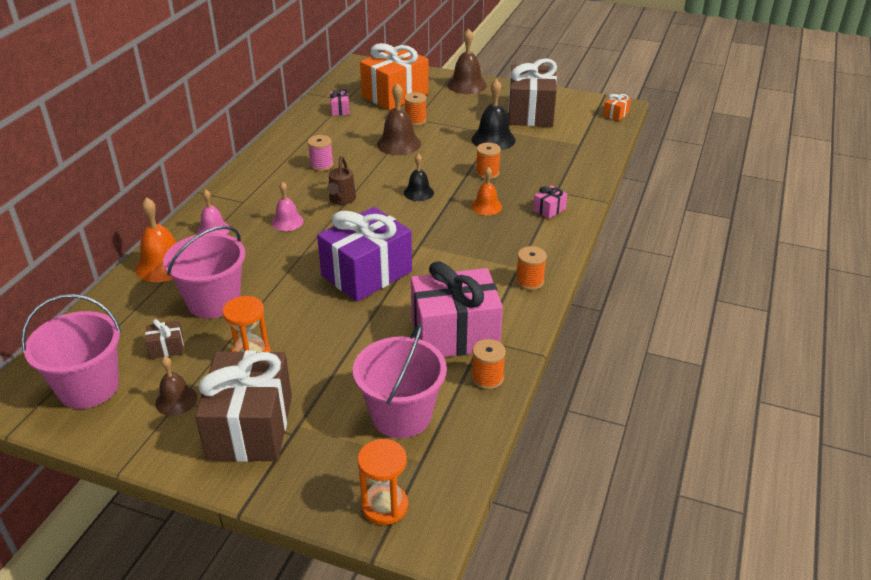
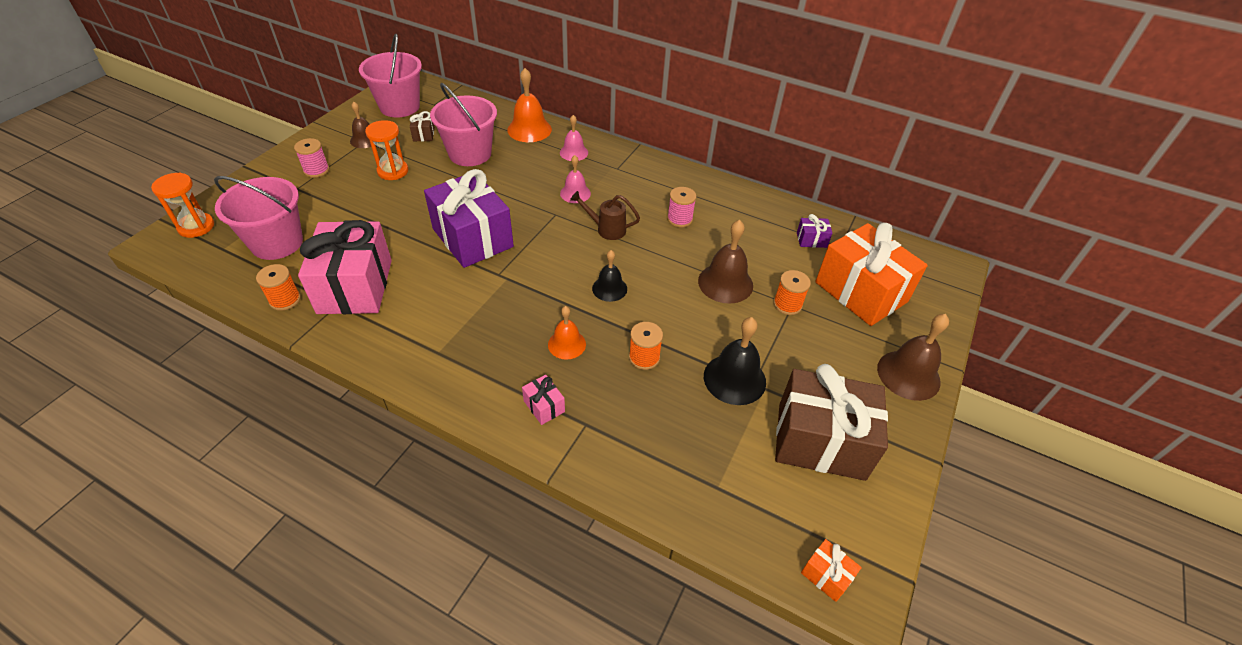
camera: 95 degrees right, 10 degrees up
brown gift [195,350,292,462] -> pink spool [294,138,329,178]
pink gift [330,88,350,116] -> purple gift [797,214,832,248]
orange spool [516,246,547,290] -> none

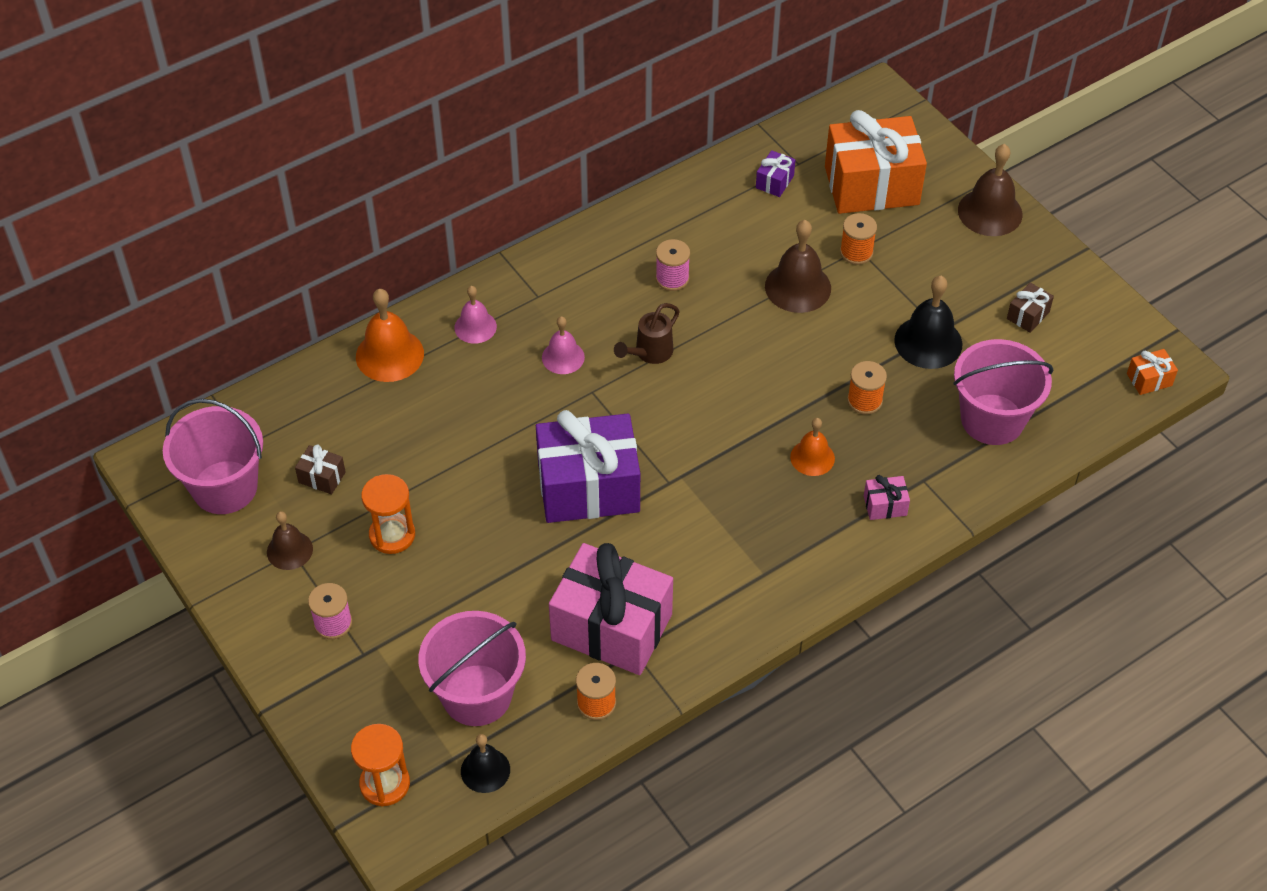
camera: 60 degrees left, 5 degrees up
pink bucket [430,83,497,166] -> pink bucket moved to [954,339,1053,445]
black bell [592,250,627,302] -> black bell moved to [461,734,510,793]
brown gift [775,364,888,481] -> brown gift [1007,282,1054,333], size x0.40

